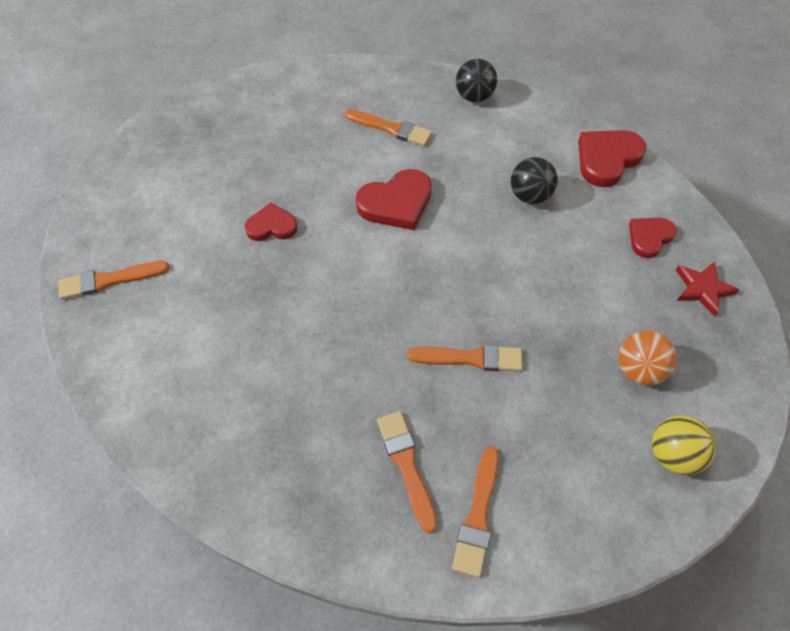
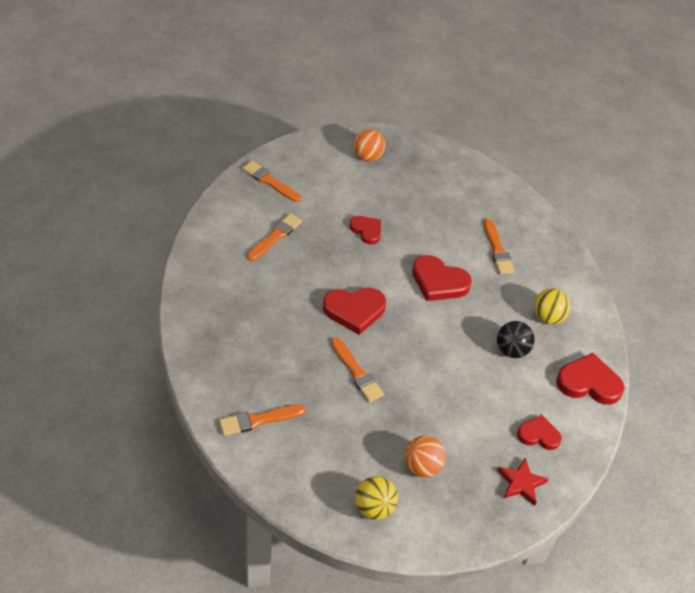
camera: 50 degrees right, 10 degrees down
orange brush [377,411,437,534] -> orange brush moved to [247,213,302,261]
black ball [456,59,497,103] -> none
none -> red heart [323,288,386,335]
none -> orange ball [354,129,385,161]
none -> yellow ball [534,288,571,325]

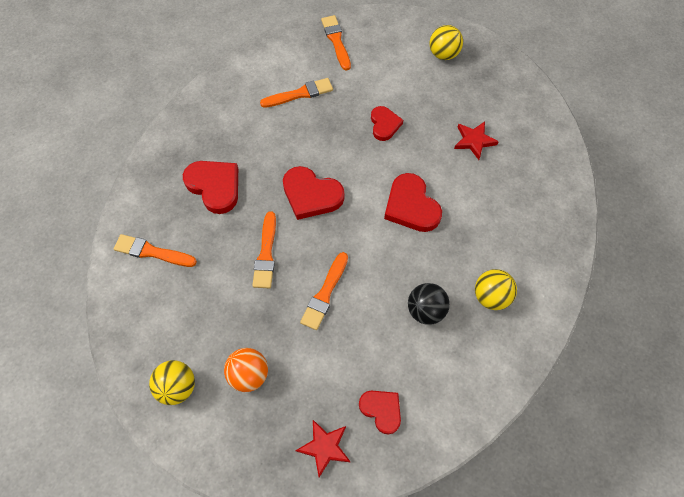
camera: 40 degrees right, 15 degrees up
orange ball [354,129,385,161] -> yellow ball [429,25,463,60]
orange brush [484,219,515,274] -> orange brush moved to [300,252,348,330]
red heart [556,353,625,405] -> red heart moved to [183,161,238,214]
none -> red star [454,122,499,160]

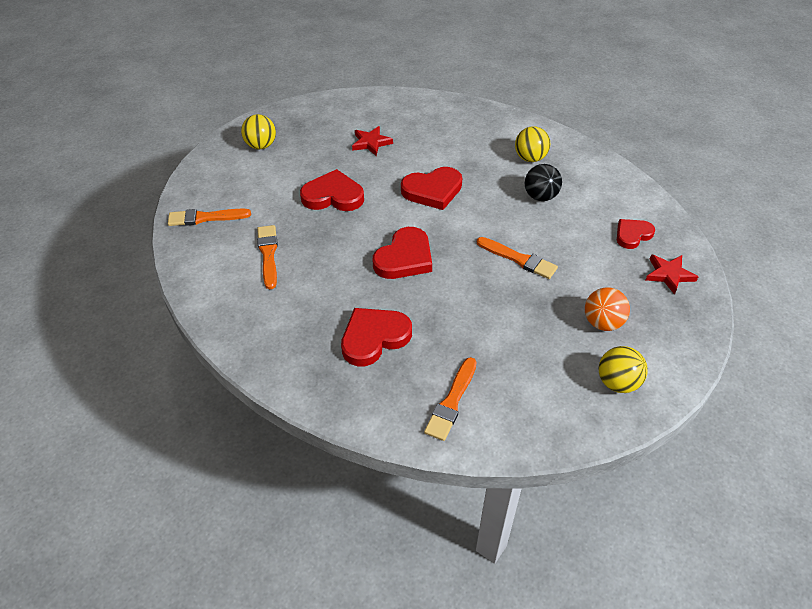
camera: 80 degrees left, 15 degrees down
orange brush [252,211,276,288] -> none
red heart [371,106,403,141] -> red heart [300,169,364,211], size x1.58

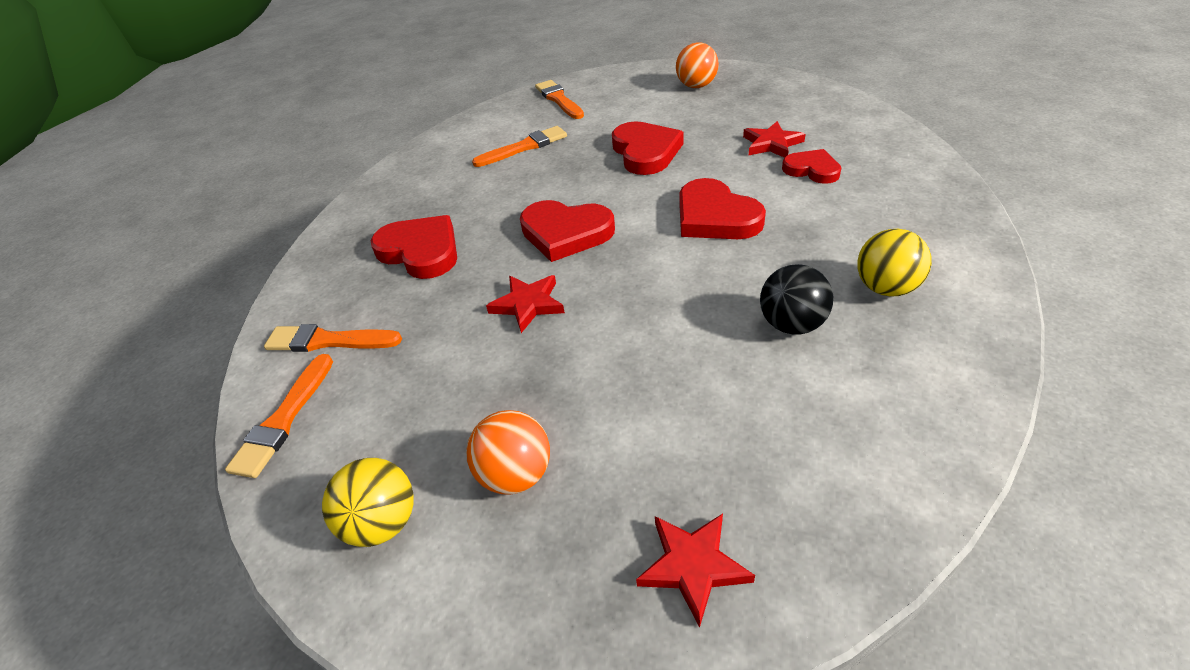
camera: 75 degrees right, 5 degrees down
yellow ball [241,114,276,149] -> orange ball [676,42,719,88]
orange brush [477,237,558,279] -> orange brush moved to [225,354,333,478]
red heart [617,219,655,249] -> red heart moved to [782,149,841,184]
none -> red star [486,275,565,333]

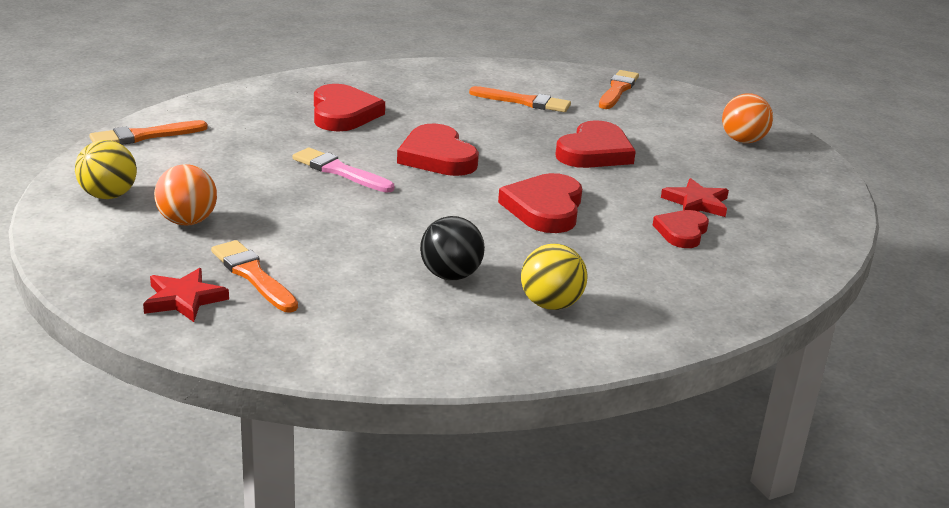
camera: 40 degrees right, 15 degrees down
orange brush [264,324,402,352] -> orange brush moved to [211,240,298,313]
red star [486,275,565,333] -> pink brush [292,147,394,193]
red heart [782,149,841,184] -> red heart turned 150 degrees counterclockwise [653,210,709,248]

